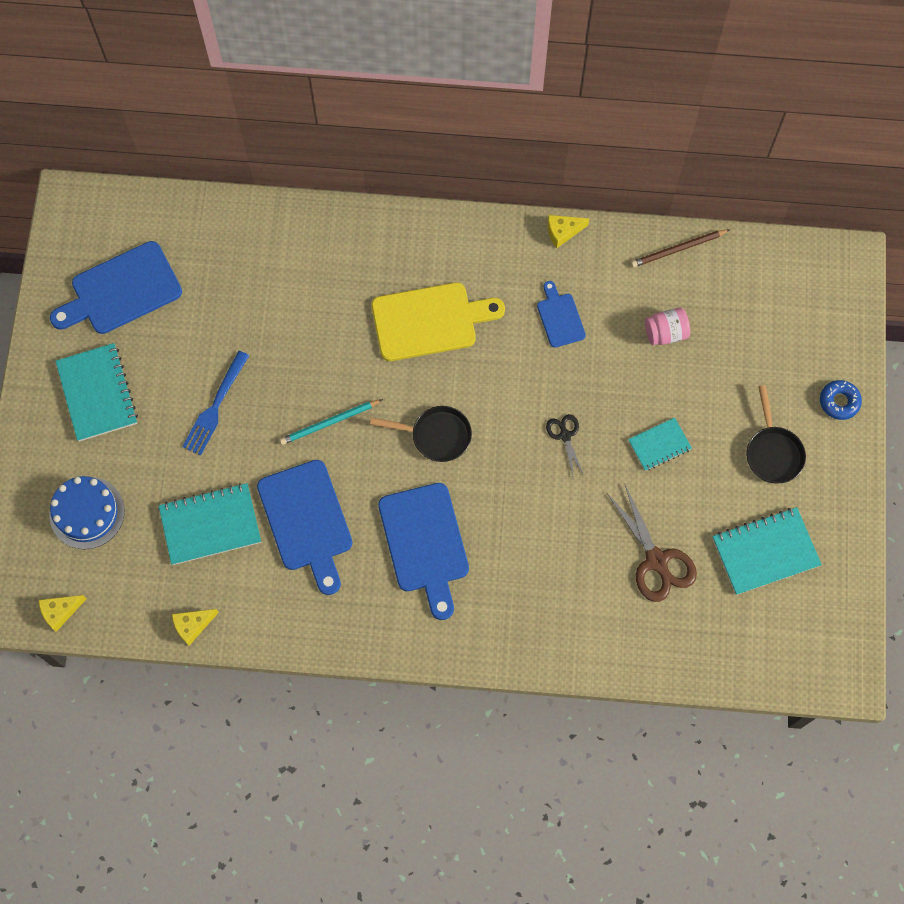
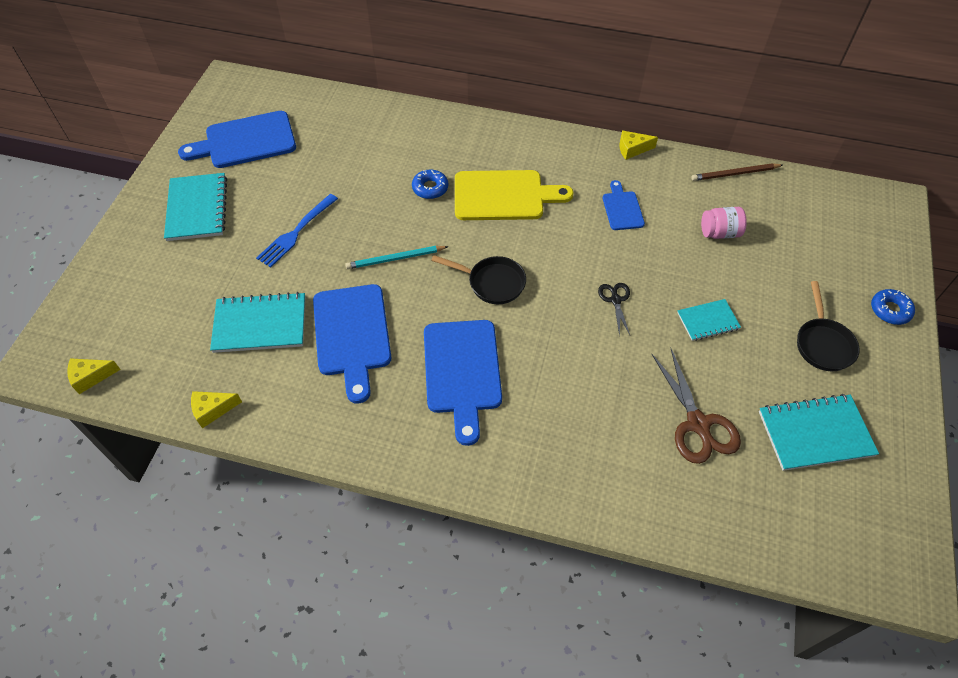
camera: 10 degrees right, 15 degrees down
blue cake [49,476,125,549] -> none
none -> blue donut [412,170,448,199]

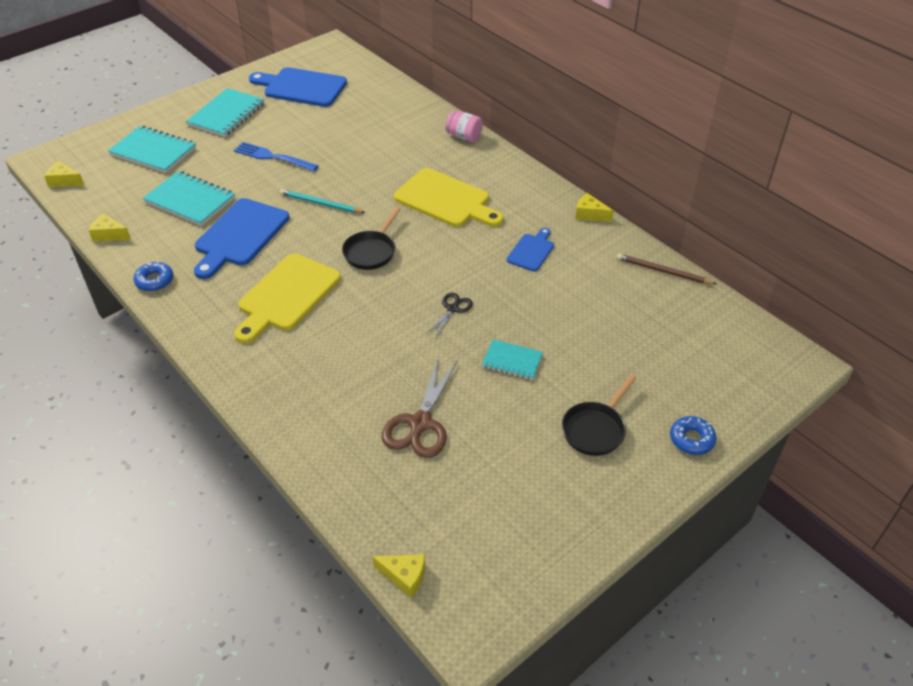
camera: 35 degrees right, 10 degrees down
blue fork [256,194,338,267] -> blue fork turned 45 degrees clockwise [234,142,318,172]
blue donut [412,170,448,199] -> blue donut moved to [133,261,173,291]
blue cutting board [424,320,502,446] -> yellow cutting board [234,253,341,343]
black pan [431,255,526,304] -> black pan turned 60 degrees clockwise [342,207,401,270]
pink jar [701,207,747,239] -> pink jar moved to [445,111,483,142]
turquoise notebook [759,394,879,471] -> turquoise notebook moved to [108,126,196,173]
none -> yellow cheese [372,554,425,598]

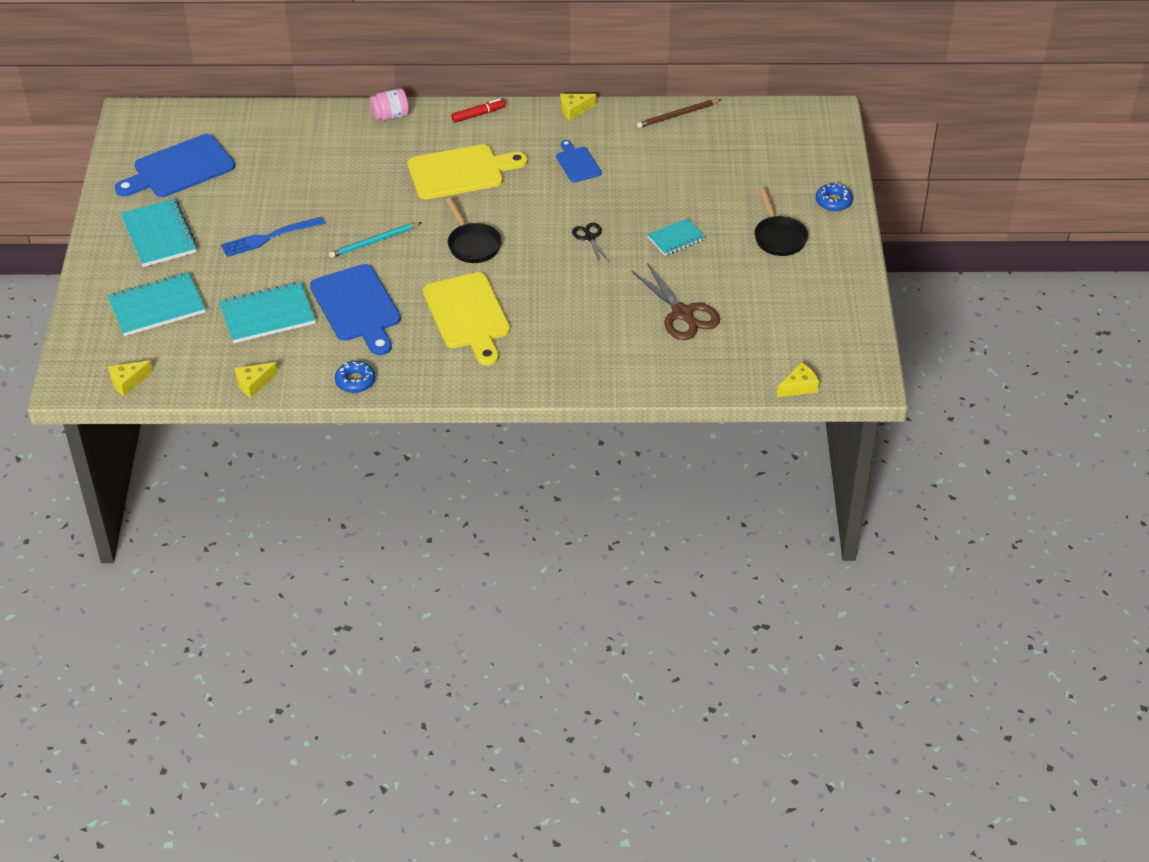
camera: 50 degrees left, 0 degrees up
none -> red marker [451,98,505,123]

